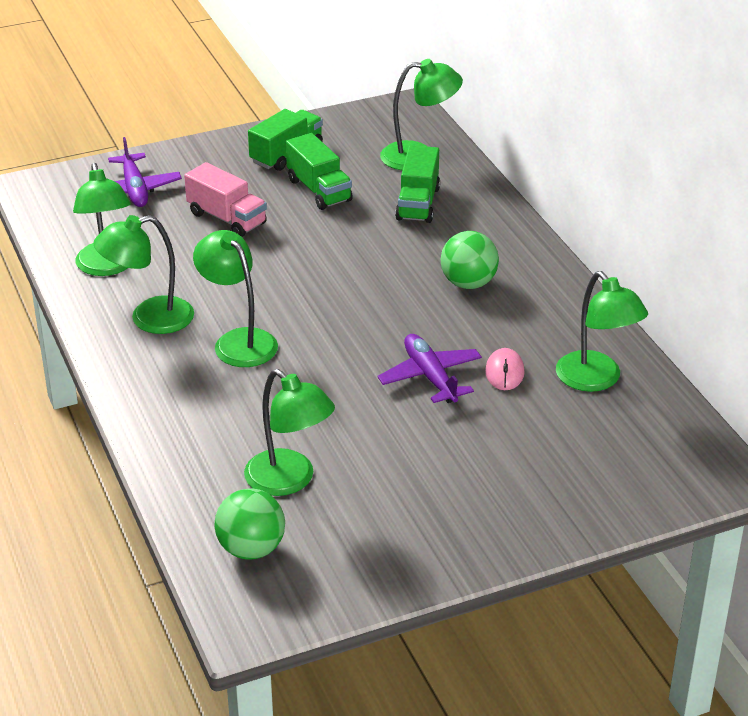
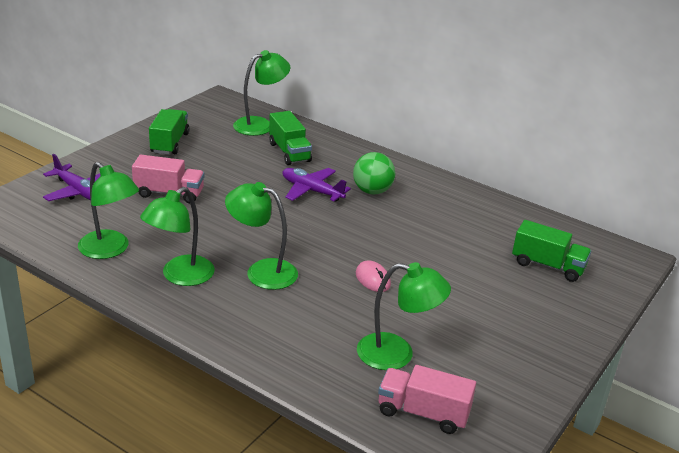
camera: 35 degrees left, 5 degrees down
green ball [214,488,285,560] -> pink truck [378,365,476,434]
green truck [286,133,353,210] -> green truck moved to [512,220,591,282]
purple plane [377,334,482,403] -> purple plane moved to [283,168,351,202]
pink mouse [485,348,524,390] -> pink mouse moved to [356,260,391,292]
green lamp [556,271,648,392] -> none

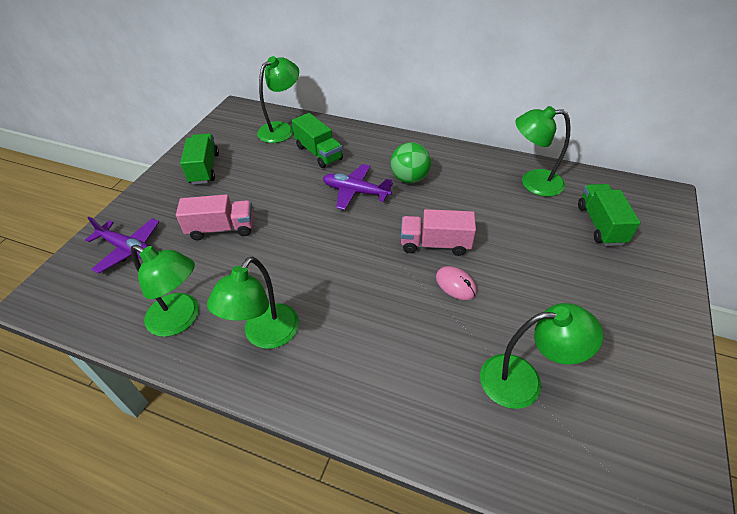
camera: 10 degrees left, 15 degrees up
green lamp [225,182,298,290] -> green lamp moved to [515,106,571,197]
pink truck [378,365,476,434] -> pink truck moved to [401,209,476,256]
green truck [512,220,591,282] -> green truck turned 105 degrees counterclockwise [578,184,640,246]

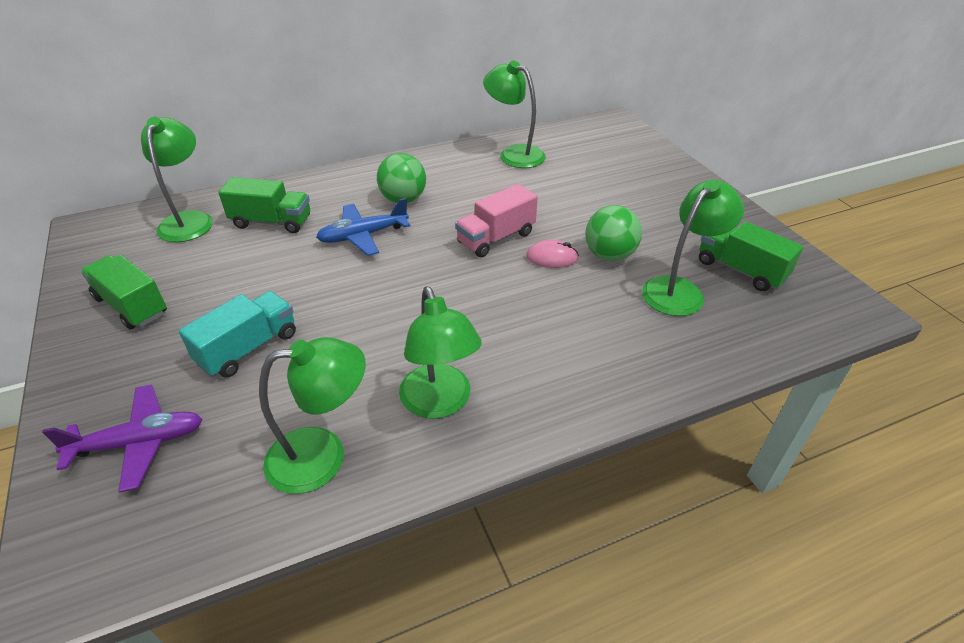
camera: 45 degrees left, 5 degrees down
pink truck [176,194,254,240] -> turquoise truck [179,291,296,378]
purple plane [323,164,393,210] -> blue plane [316,198,410,256]
green lamp [515,106,571,197] -> green lamp turned 75 degrees clockwise [483,61,546,168]
green truck [578,184,640,246] -> green truck moved to [699,221,803,291]
none -> green ball [585,205,642,261]

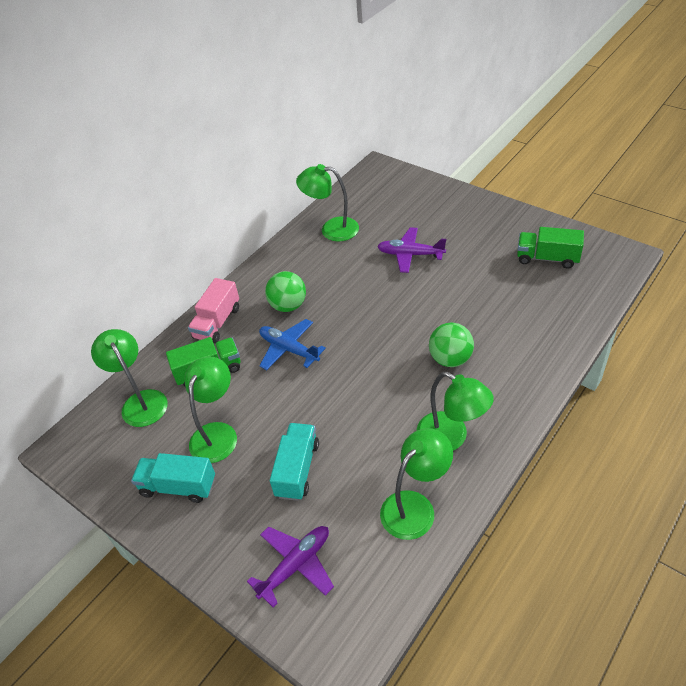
camera: 25 degrees left, 5 degrees up
green truck [81,255,167,329] -> turquoise truck [131,453,215,503]
blue plane [316,198,410,256] -> blue plane turned 90 degrees clockwise [259,319,326,370]
pink truck [455,184,538,257] -> pink truck moved to [188,278,239,344]
pink mouse [526,240,579,268] -> none
green ball [585,205,642,261] -> green ball moved to [429,323,474,367]
green lamp [642,180,744,316] -> green lamp moved to [184,357,237,463]
none -> purple plane [377,227,446,273]

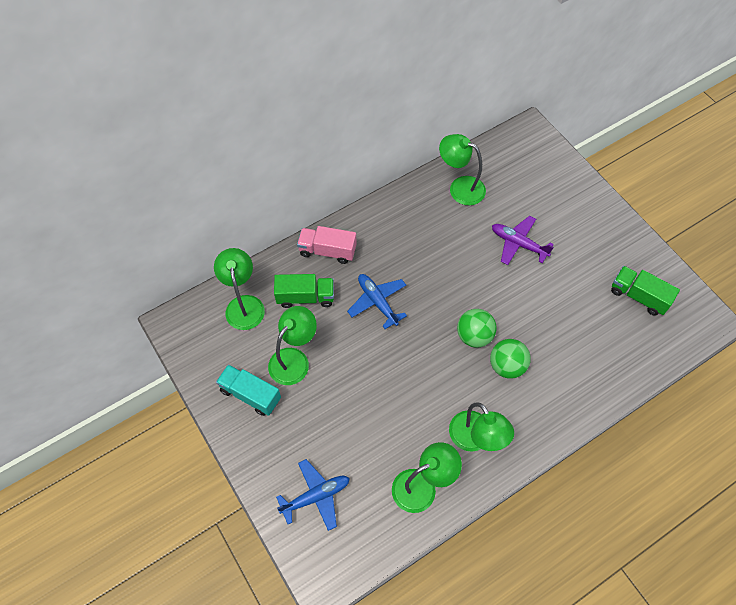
camera: 15 degrees right, 15 degrees up
pink truck [188,278,239,344] -> pink truck turned 60 degrees clockwise [297,226,356,264]
purple plane [247,526,334,607] -> blue plane [276,459,350,531]
green ball [265,271,306,312] -> green ball moved to [457,309,497,348]
turquoise truck [270,423,319,501] -> none

